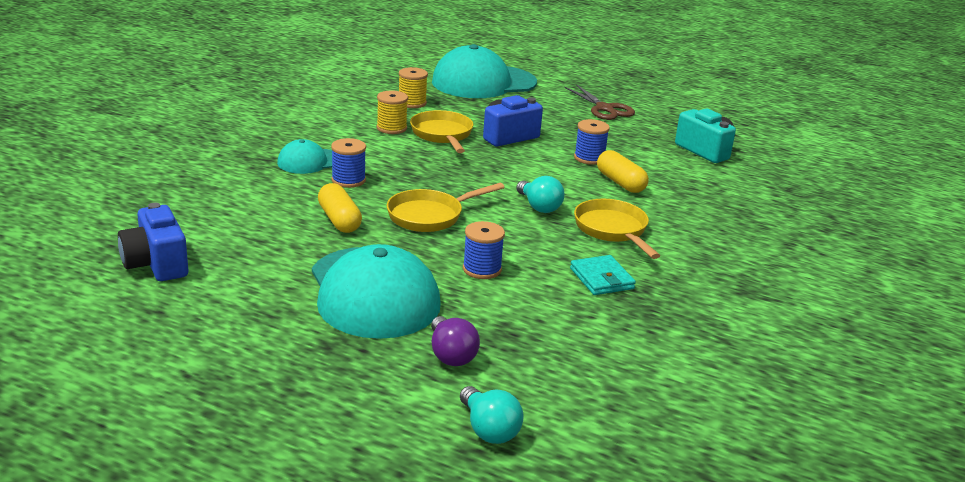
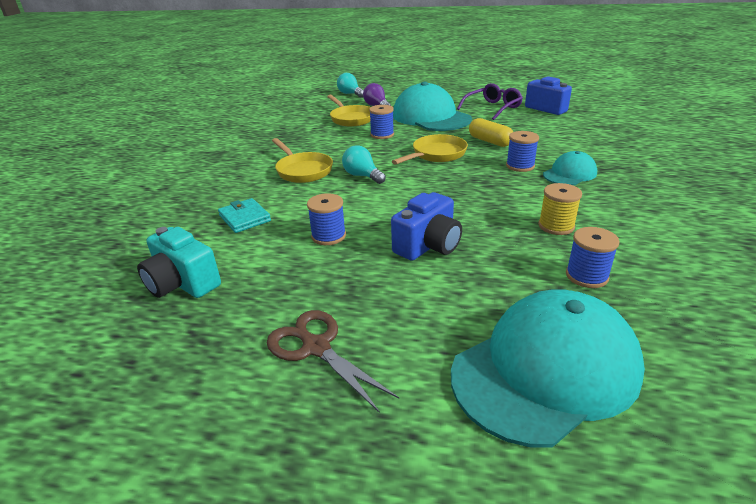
camera: 170 degrees right, 5 degrees up
yellow spool [399,67,428,108] -> blue spool [566,227,620,288]
yellow pan [410,110,473,153] -> yellow pan moved to [327,95,370,127]
turquoise wallet [570,255,636,295] -> turquoise wallet moved to [218,198,271,233]
yellow capsule [597,150,649,193] -> none
none -> purple glasses [457,83,523,120]

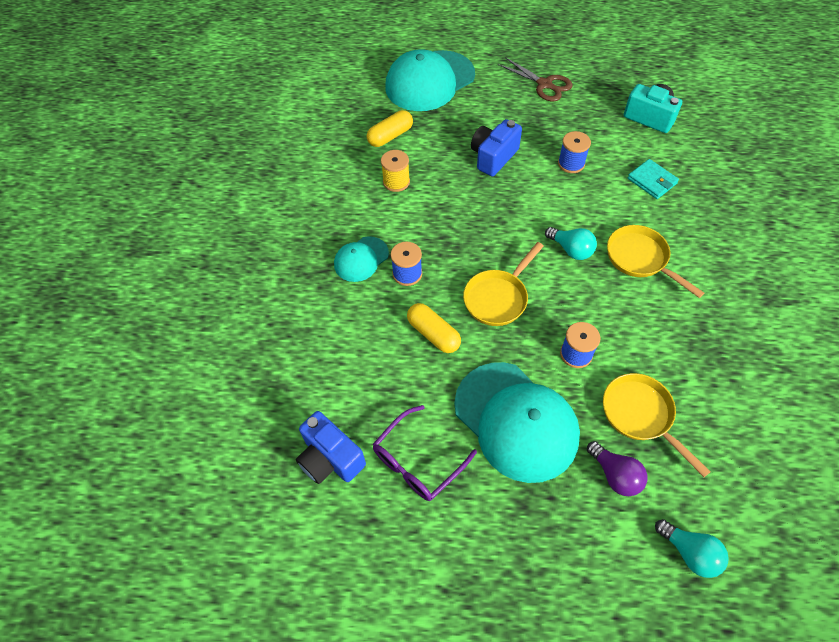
camera: 175 degrees right, 25 degrees up
blue spool [566,227,620,288] -> yellow capsule [367,110,413,147]

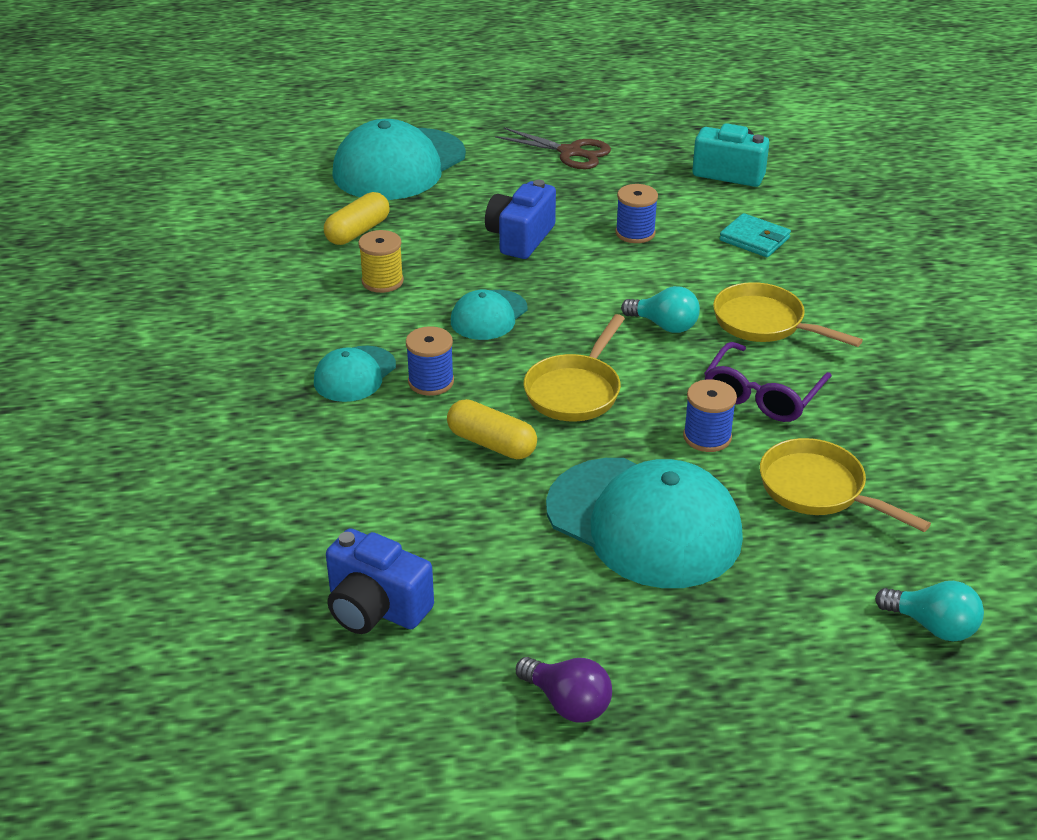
camera: 15 degrees left, 20 degrees down
purple glasses [373,405,477,501] -> purple glasses moved to [704,342,832,422]
purple light bulb [587,441,647,496] -> purple light bulb moved to [516,657,612,722]
none -> turquoise cap [451,290,528,340]

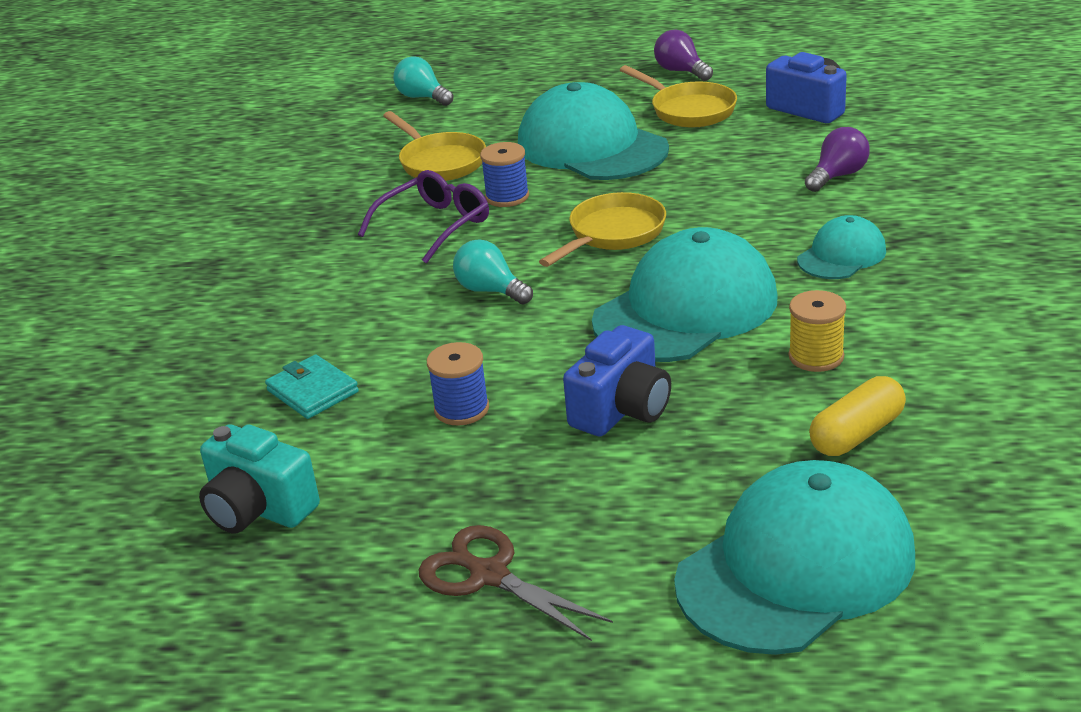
camera: 165 degrees left, 5 degrees down
blue spool [406,326,454,396] -> none
yellow capsule [447,399,537,459] -> none
turquoise cap [451,290,528,340] -> turquoise cap [592,227,777,362], size x1.96
yellow pan [713,282,863,347] -> yellow pan moved to [620,65,737,128]
none -> purple light bulb [805,127,870,192]

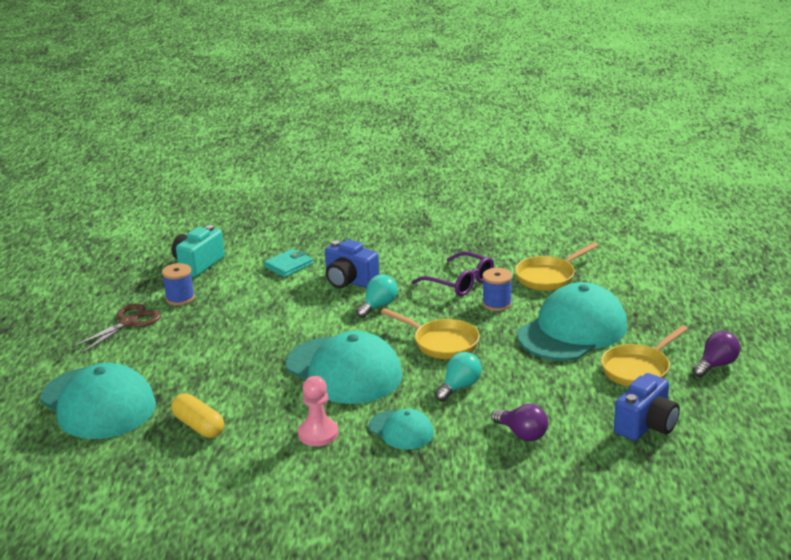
camera: 85 degrees right, 5 degrees down
turquoise light bulb [393,56,454,106] -> turquoise light bulb moved to [435,352,482,402]
blue spool [427,342,489,425] -> blue spool moved to [162,263,195,305]
blue camera [563,325,671,437] -> blue camera moved to [325,240,379,288]
yellow spool [789,290,846,372] -> none
none -> pink pawn [298,376,338,446]

